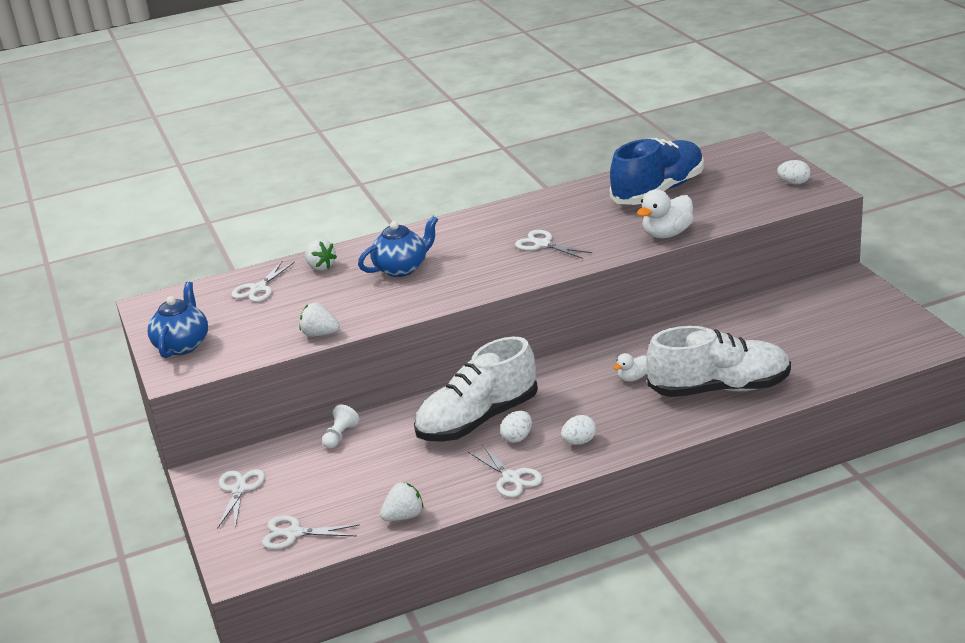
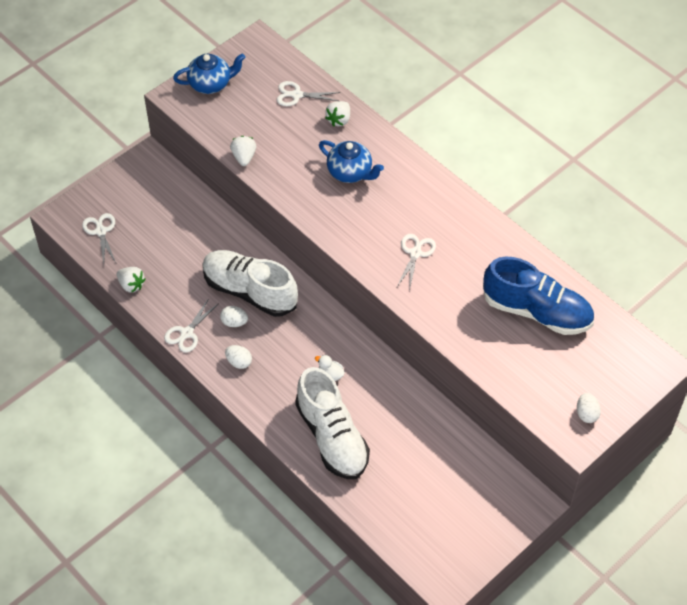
camera: 65 degrees right, 25 degrees up
white scissors [217,469,265,529] -> none
white pawn [322,405,359,449] -> none
white duck [637,189,694,238] -> none

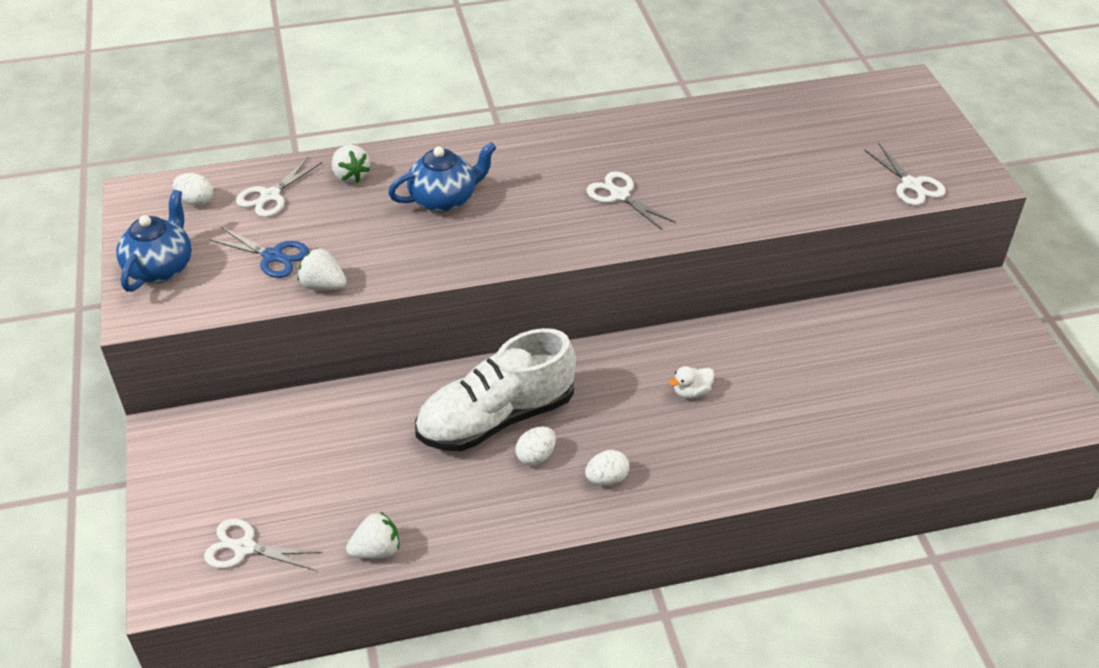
camera: 60 degrees left, 10 degrees down
white scissors [164,298,219,353] -> white scissors moved to [864,144,946,206]
white shoe [295,367,370,479] -> none
blue shoe [483,257,594,335] -> none
white egg [577,393,601,423] -> white egg moved to [173,173,213,206]
none -> blue scissors [209,227,309,278]

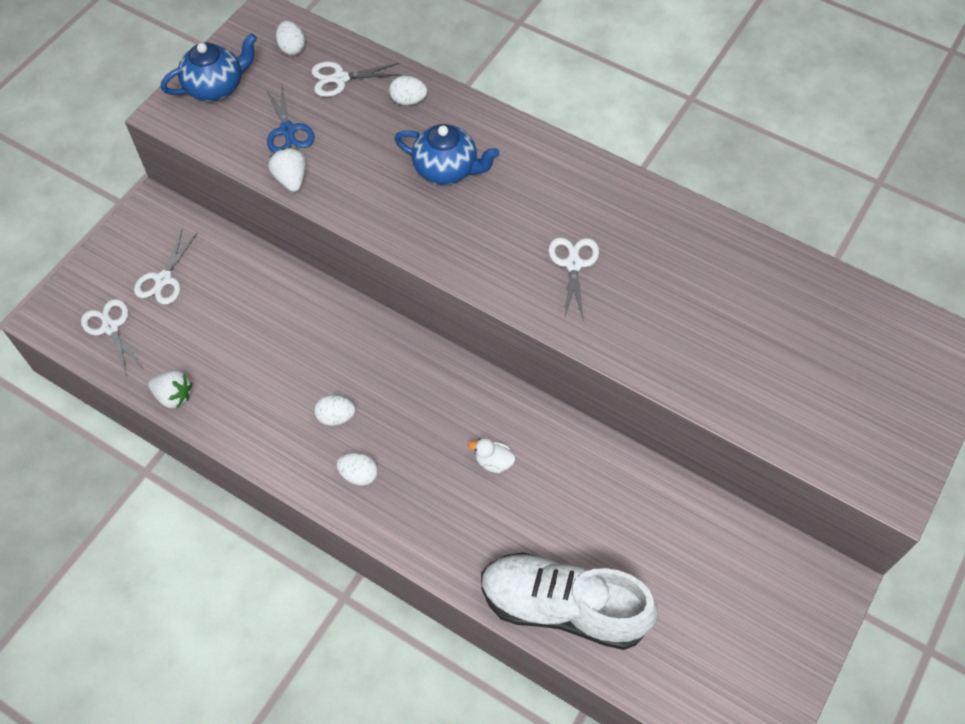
camera: 45 degrees right, 15 degrees up
white strawberry [332,145,370,183] -> white egg [389,76,427,105]
white shoe [415,328,576,451] -> white shoe moved to [481,552,658,650]
white scissors [864,144,946,206] -> white scissors moved to [134,229,197,305]

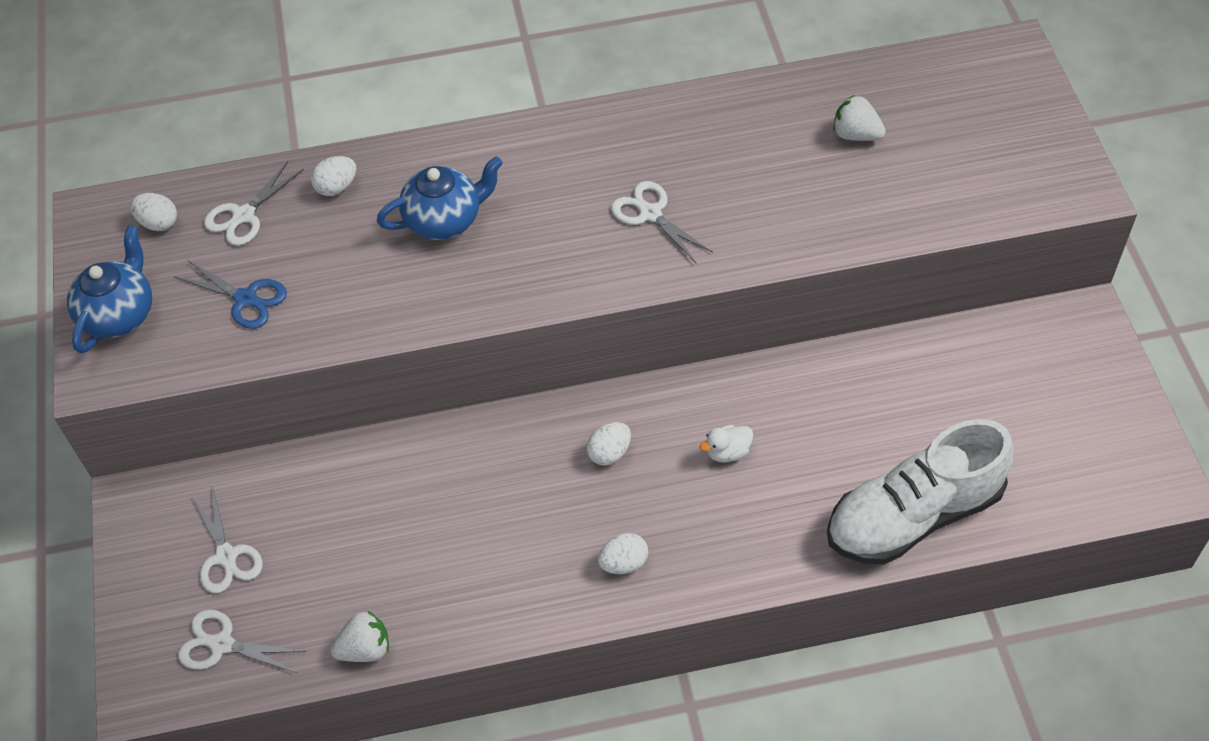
camera: 40 degrees left, 5 degrees down
white strawberry [268,148,306,192] -> white strawberry moved to [833,95,886,141]
white egg [314,395,356,426] -> white egg moved to [587,422,631,466]

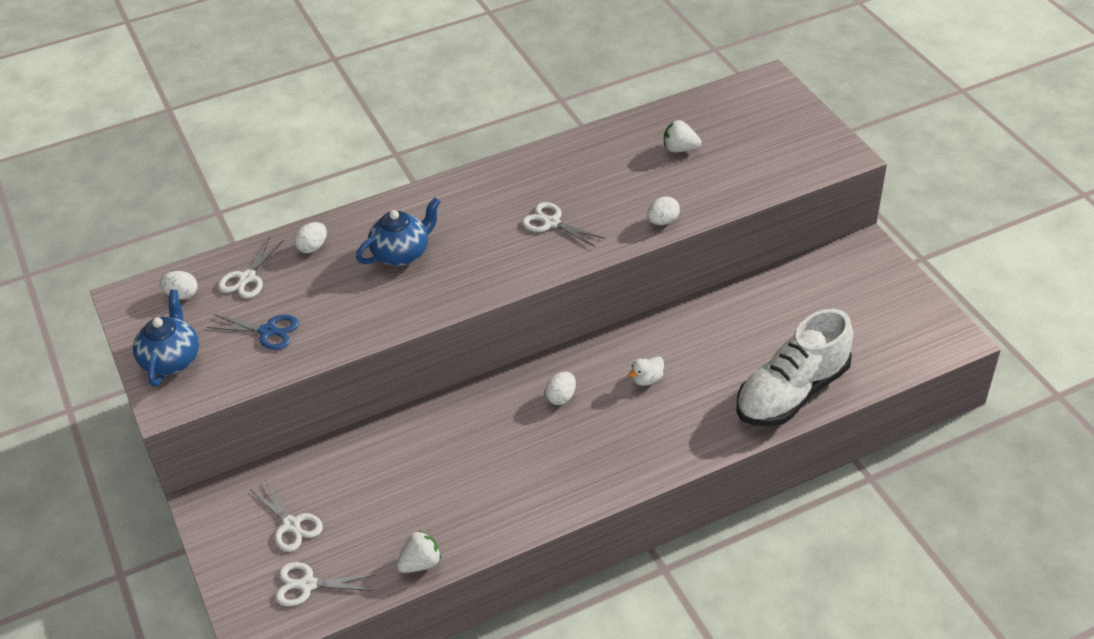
camera: 15 degrees left, 10 degrees down
white egg [598,533,648,574] -> white egg moved to [647,196,680,225]

